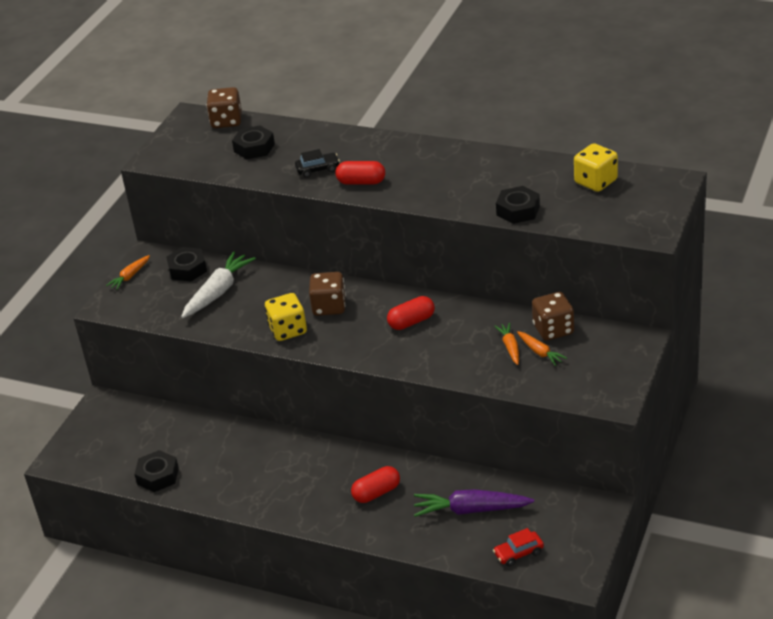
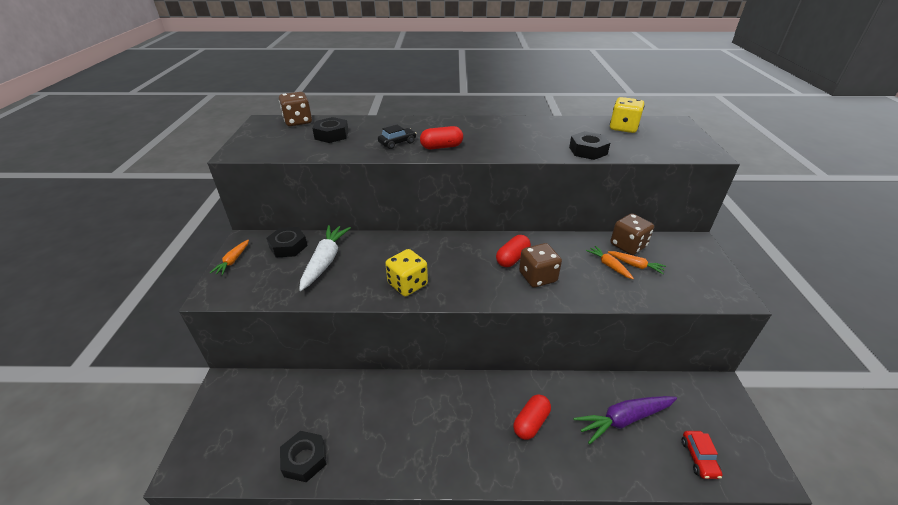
camera: 25 degrees left, 0 degrees up
brown dice [309,272,346,316] -> brown dice moved to [519,243,562,288]
red car [493,528,544,566] -> red car turned 45 degrees counterclockwise [682,431,723,479]

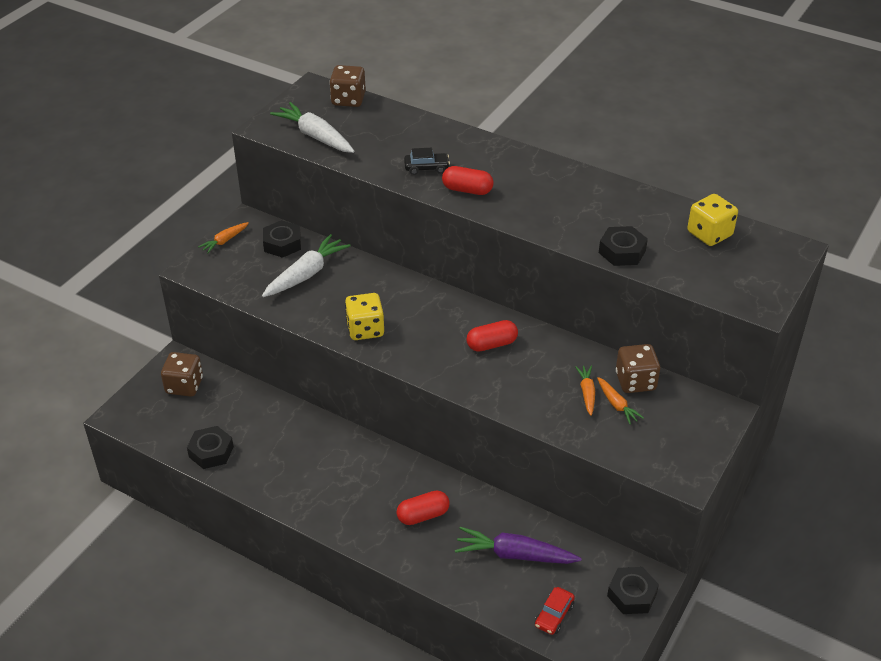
camera: 30 degrees right, 5 degrees up
black nut [312,117,349,143] -> black nut moved to [607,567,659,614]
brown dice [519,243,562,288] -> brown dice moved to [161,352,203,397]
none -> white carrot [270,102,354,153]

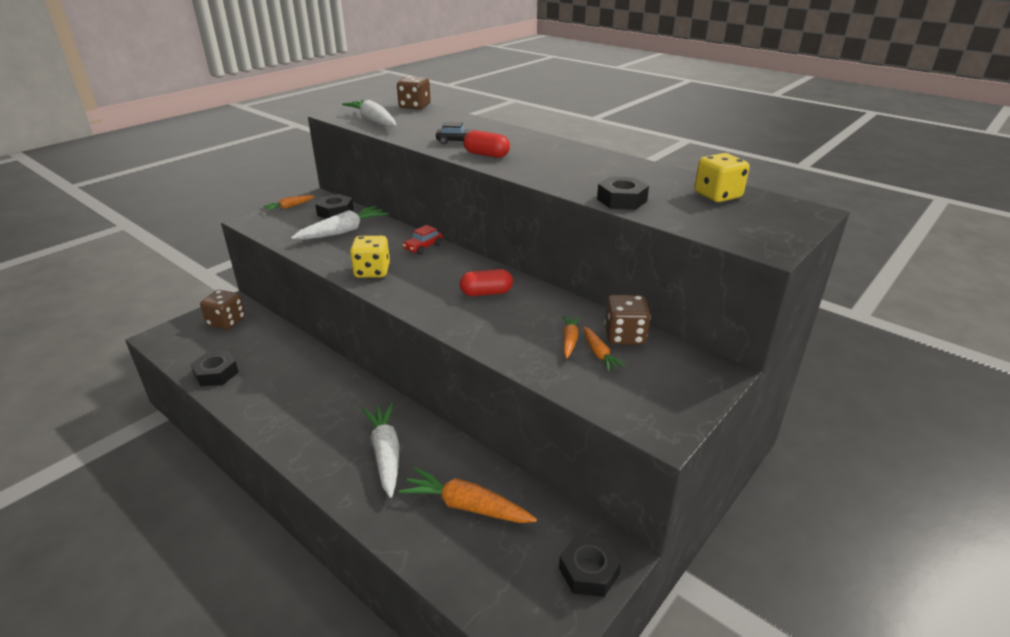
camera: 10 degrees right, 10 degrees down
red capsule [397,490,450,525] -> white carrot [362,402,399,498]
purple carrot [455,527,582,564] -> orange carrot [399,467,537,523]
red car [535,587,575,635] -> red car moved to [403,225,443,255]

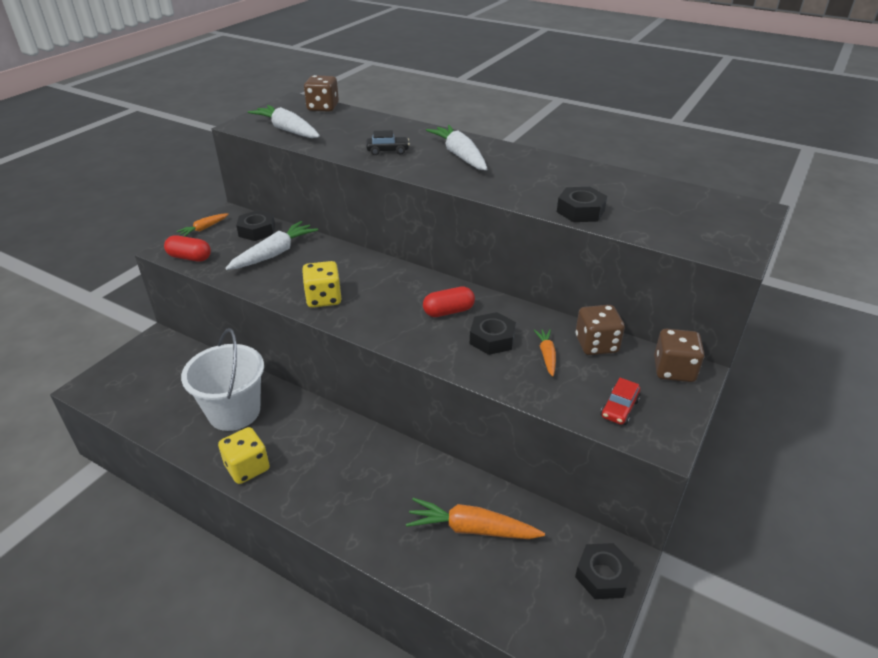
camera: 10 degrees left, 5 degrees up
black nut [190,351,239,386] -> black nut moved to [470,312,516,355]
brown dice [200,290,245,330] -> brown dice moved to [654,329,704,382]
white carrot [362,402,399,498] -> white carrot moved to [426,125,487,170]
red car [403,225,443,255] -> red car moved to [601,378,641,425]
red capsule [463,130,510,158] -> red capsule moved to [164,235,211,262]
orange carrot [583,326,625,371] -> none
yellow dice [694,153,750,202] -> yellow dice moved to [218,427,270,484]
none -> white bucket [181,328,264,431]

